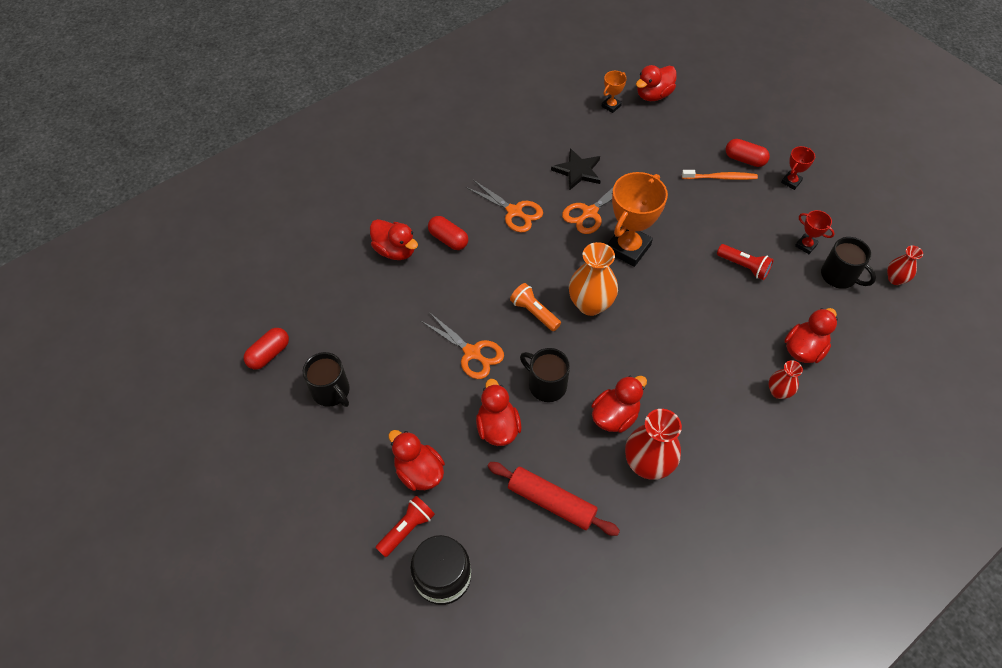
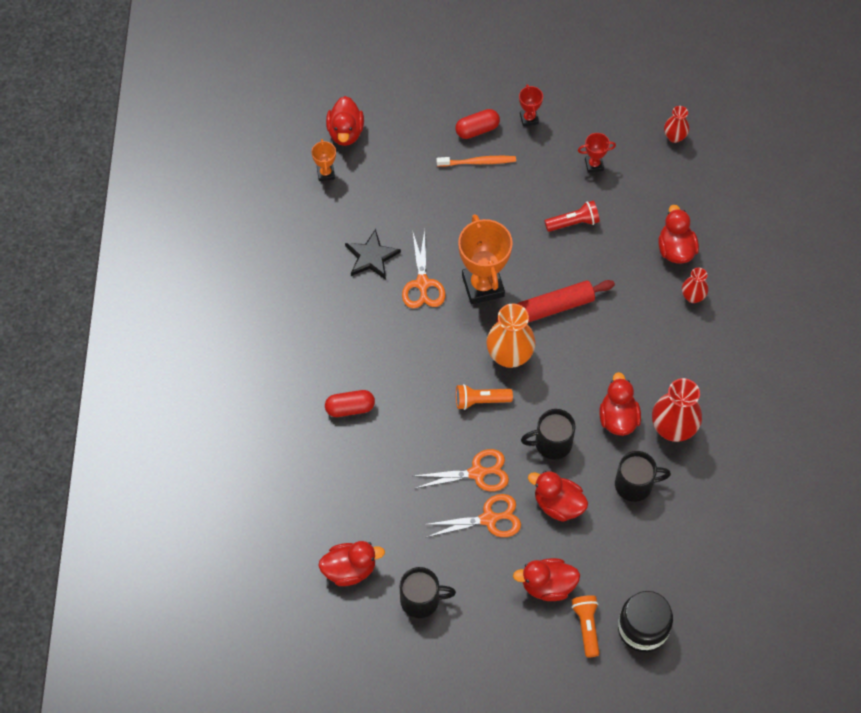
camera: 50 degrees left, 5 degrees up
red capsule [244,328,289,369] -> none
red duck [370,219,418,260] -> red duck moved to [318,541,385,586]
red flashlight [375,496,435,557] -> orange flashlight [572,595,600,657]
orange scissors [466,180,543,232] -> orange scissors moved to [423,494,521,537]
red rolling pin [488,462,620,536] -> red rolling pin moved to [496,280,615,323]
orange toothbrush [682,170,758,180] -> orange toothbrush turned 45 degrees clockwise [436,156,516,167]
black mug [821,237,876,289] -> black mug moved to [615,451,671,502]

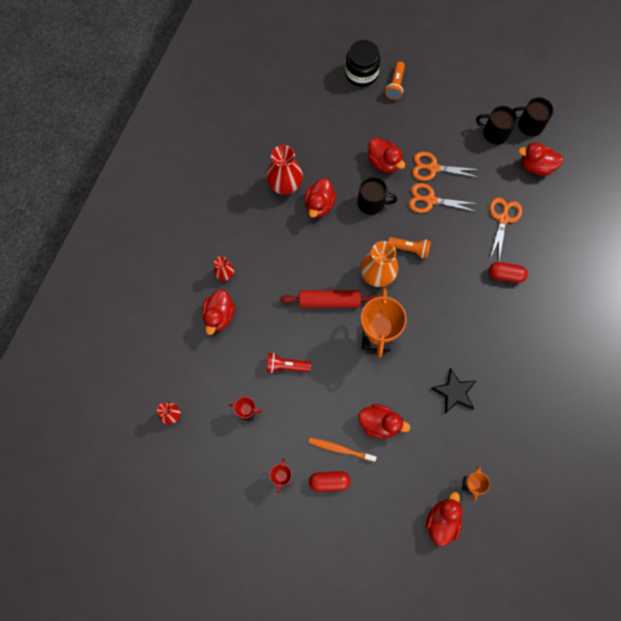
camera: 160 degrees left, 10 degrees up
orange scissors [402,230,446,308] -> orange scissors moved to [489,197,522,260]
red duck [513,558,580,601] -> red duck moved to [358,404,410,439]
black mug [615,451,671,502] -> black mug moved to [513,97,554,136]

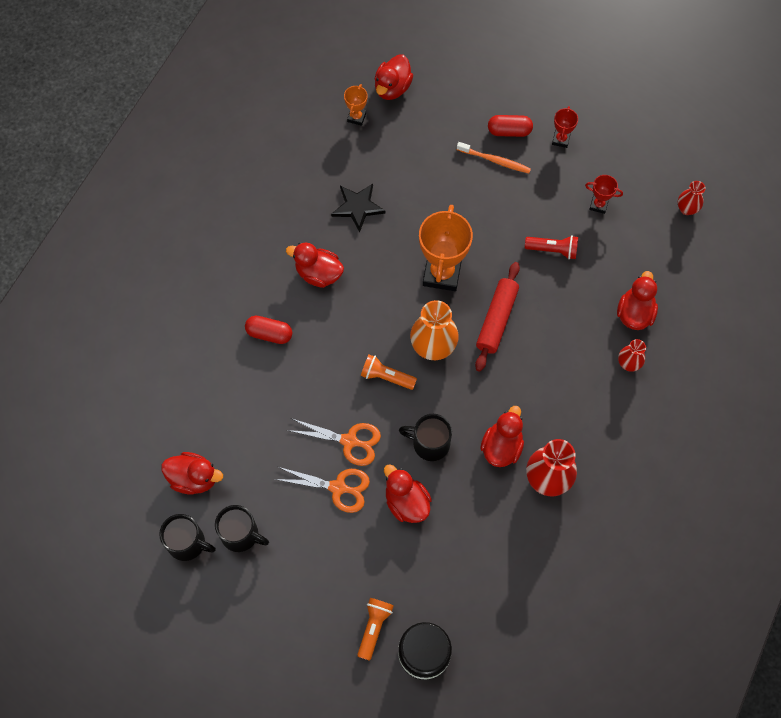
camera: 175 degrees left, 5 degrees down
red rolling pin [280,290,378,308] -> red rolling pin turned 75 degrees counterclockwise [475,262,520,372]
red duck [358,404,410,439] -> red duck moved to [286,243,344,288]
orange scissors [489,197,522,260] -> none

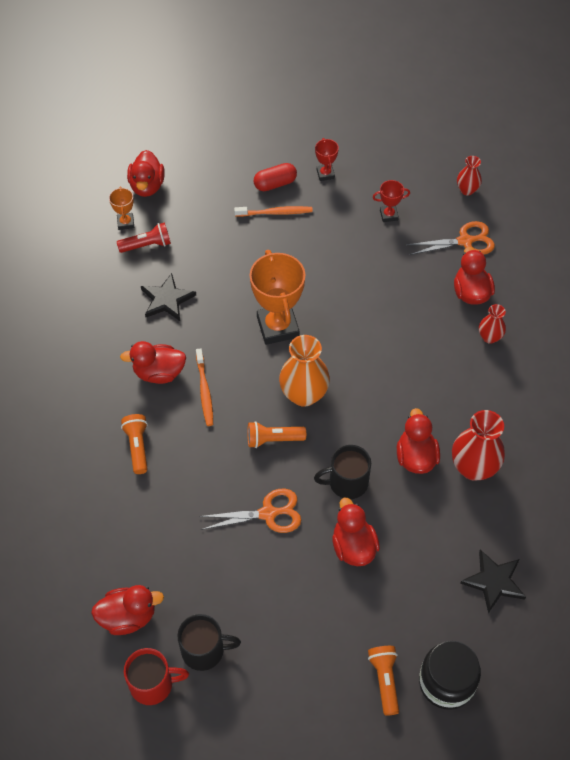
camera: 25 degrees left, 10 degrees down
black mug [159,514,216,561] -> red mug [124,648,189,705]
red capsule [245,316,292,344] -> orange flashlight [121,414,148,474]
orange scissors [274,467,370,513] -> orange scissors moved to [406,221,495,255]
red duck [384,464,432,523] -> red duck turned 45 degrees clockwise [332,498,380,566]
red rolling pin [475,262,520,372] -> none
red flashlight [525,235,578,259] -> red flashlight moved to [117,222,171,253]
none -> orange toothbrush [196,348,213,426]
none -> black star [460,549,526,614]

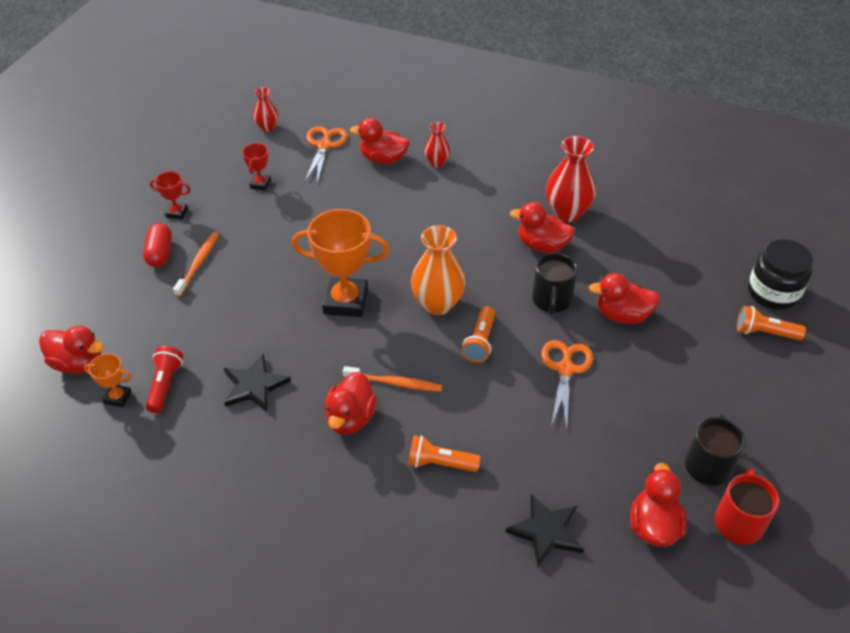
camera: 70 degrees left, 10 degrees down
black star [460,549,526,614] -> black star moved to [505,494,584,568]

